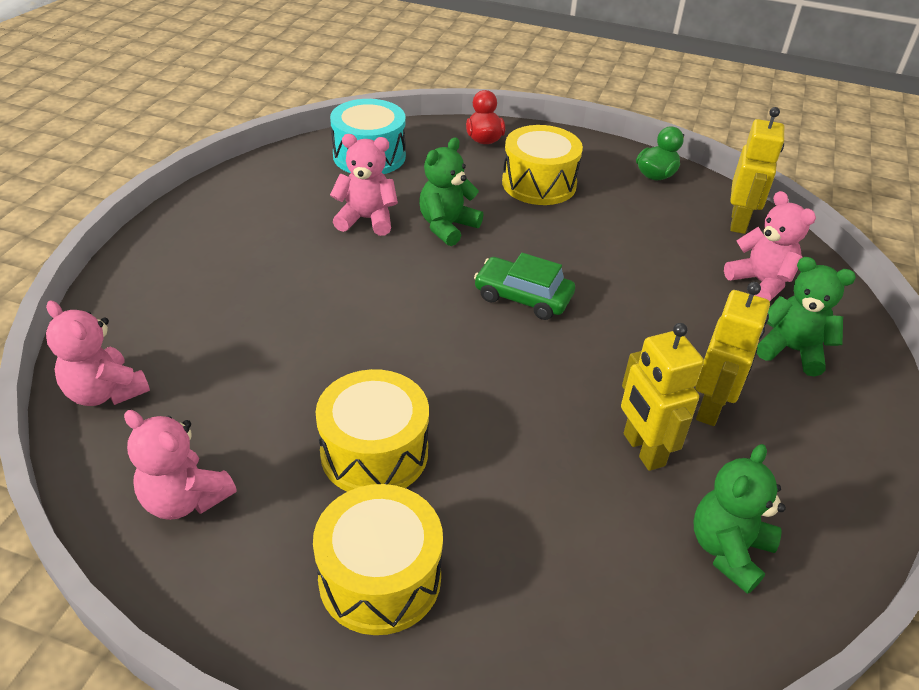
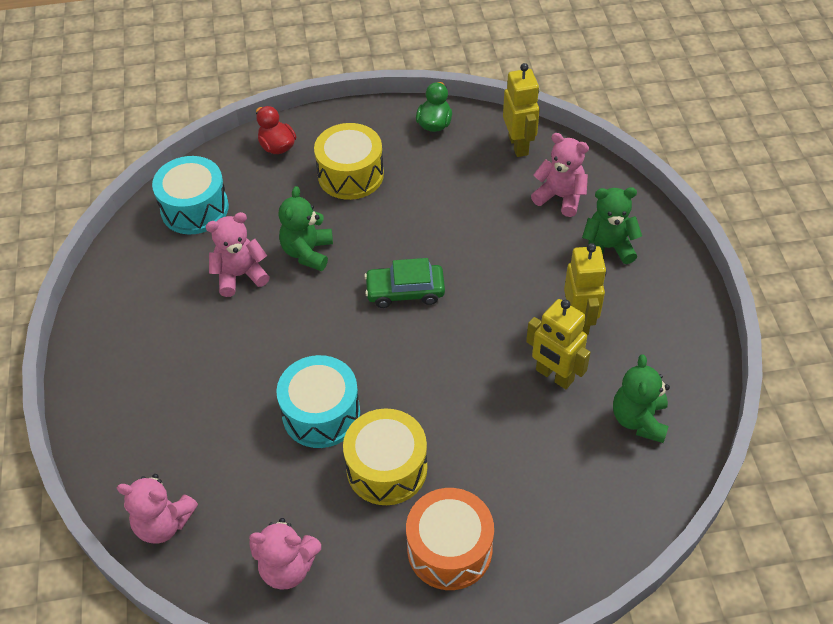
camera: 25 degrees left, 10 degrees up
yellow drum [313,484,443,635] -> orange drum [406,488,494,590]
none -> turquoise drum [276,355,360,448]

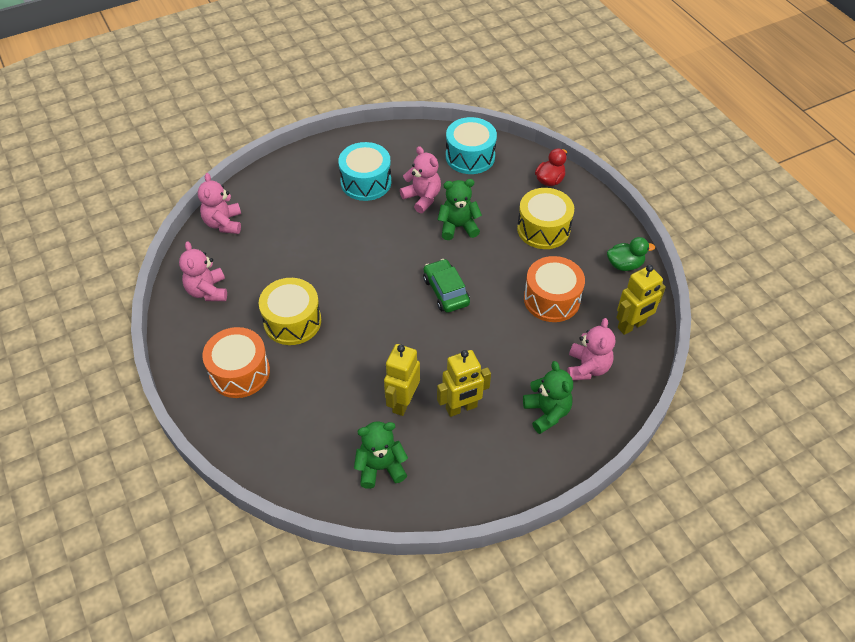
camera: 70 degrees right, 0 degrees up
turquoise drum [276,355,360,448] -> turquoise drum moved to [338,142,391,201]
none -> orange drum [524,256,585,322]

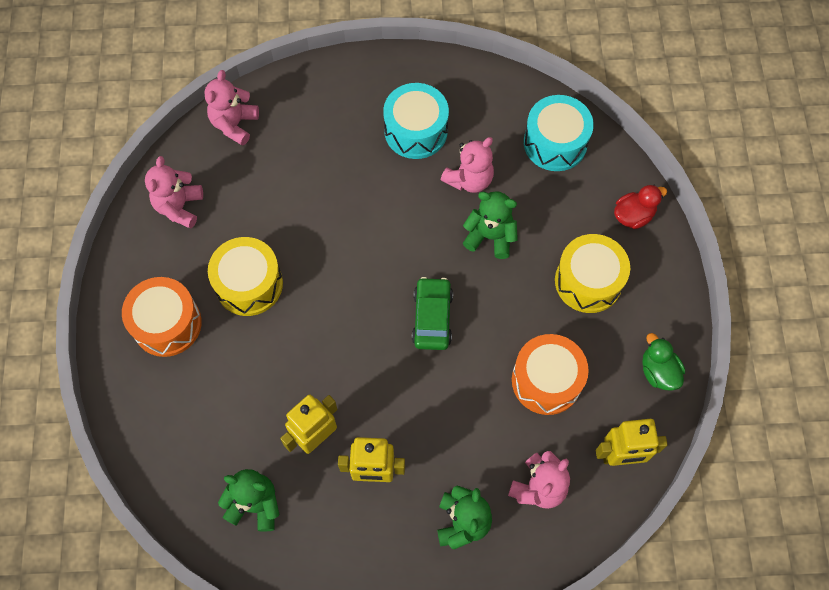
camera: 25 degrees right, 15 degrees up
pink teddy bear [400,146,441,213] -> pink teddy bear turned 60 degrees clockwise [441,137,494,193]
green duck [607,237,655,271] -> green duck turned 135 degrees counterclockwise [642,333,685,391]

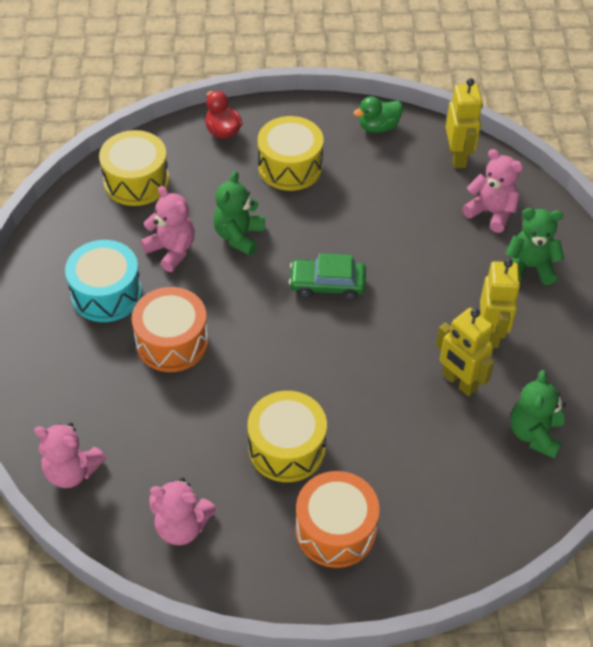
camera: 90 degrees left, 15 degrees down
orange drum [512,334,589,415] -> orange drum moved to [132,287,209,372]
turquoise drum [524,95,594,171] -> yellow drum [99,130,169,206]

